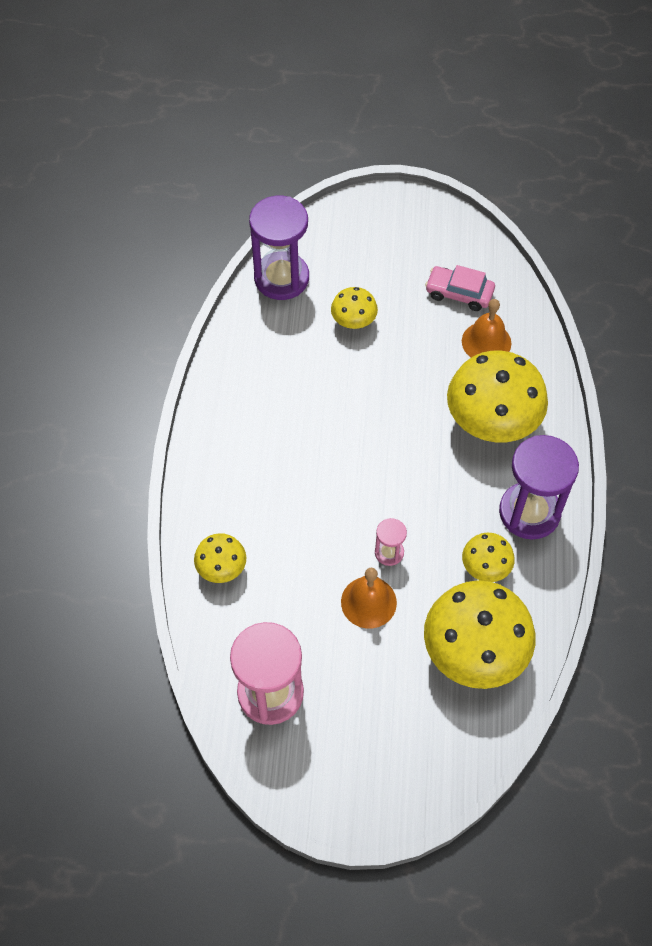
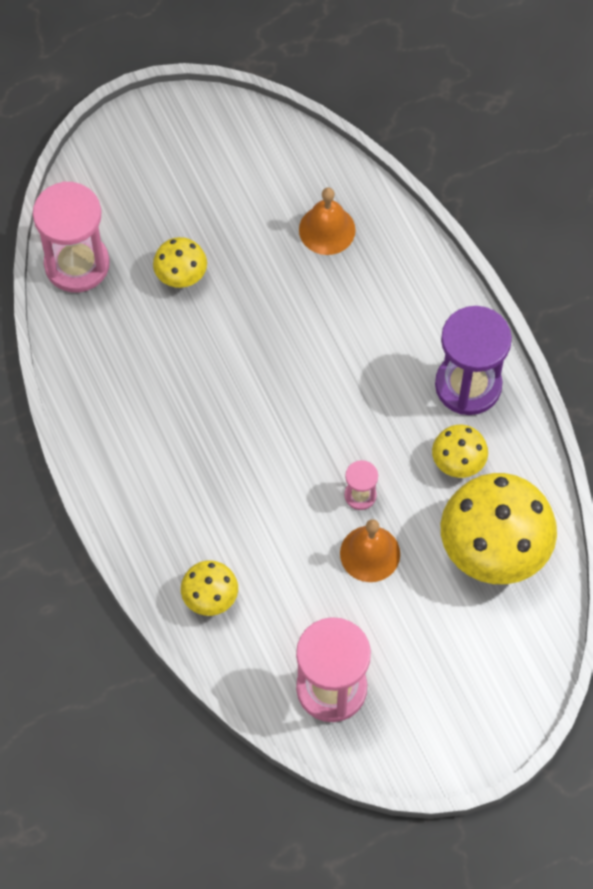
camera: 30 degrees left, 5 degrees up
purple hourglass [249,196,309,300] -> pink hourglass [33,181,110,293]
pink car [425,265,495,311] -> none
yellow mushroom [447,351,548,442] -> none

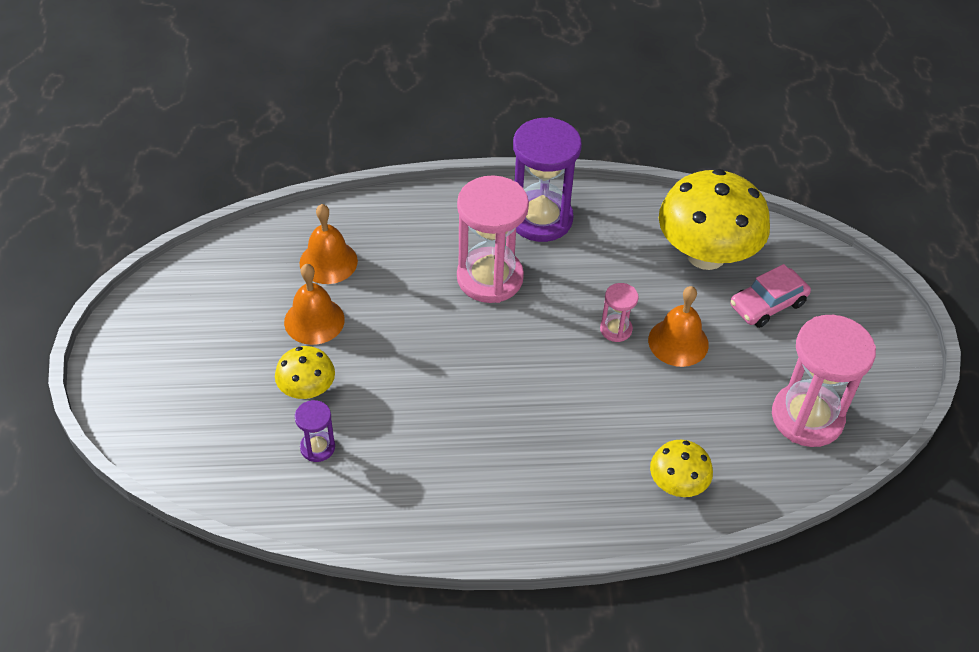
camera: 70 degrees left, 15 degrees down
pink hourglass [33,181,110,293] -> pink hourglass moved to [457,175,529,303]
yellow mushroom [432,425,488,478] -> none
none -> orange bell [284,264,345,345]
none -> purple hourglass [295,400,335,462]
none -> pink car [730,264,811,328]

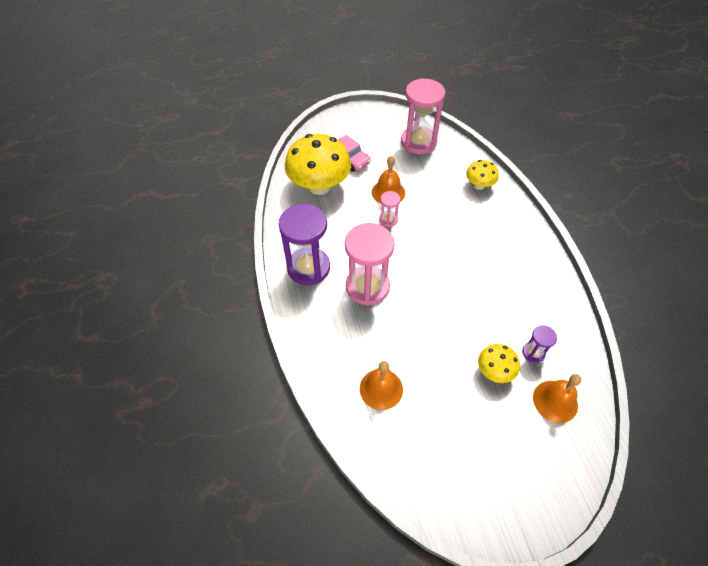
camera: 100 degrees left, 5 degrees up
orange bell [284,264,345,345] -> orange bell moved to [533,374,581,423]

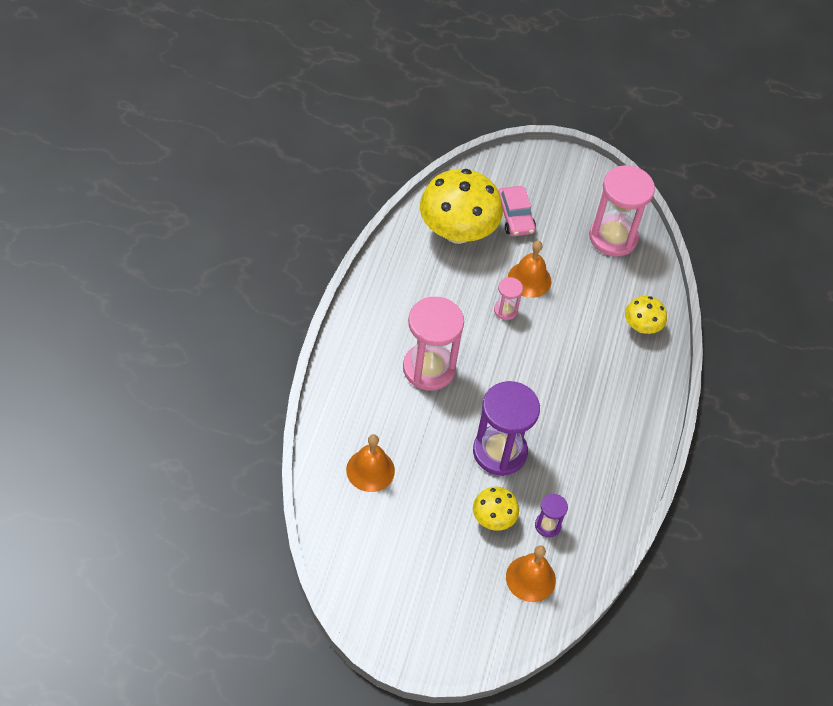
camera: 25 degrees right, 0 degrees up
purple hourglass [279,204,330,285] -> purple hourglass moved to [473,381,540,476]

